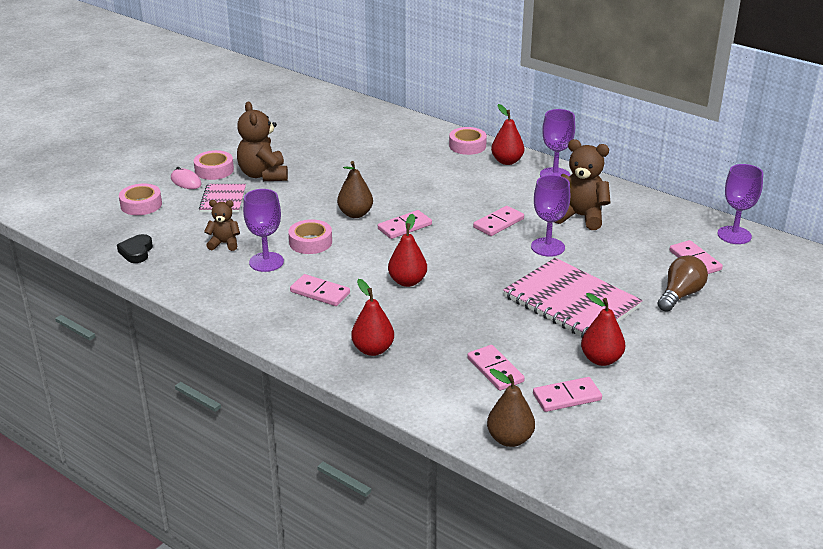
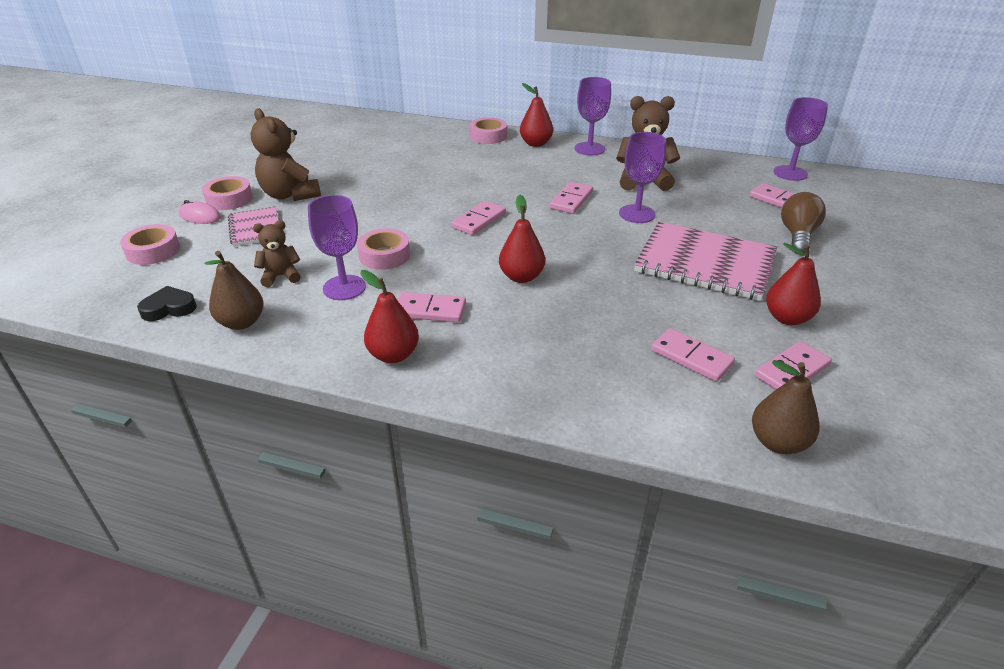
camera: 20 degrees left, 5 degrees up
black heart [117,234,153,263] -> black heart turned 90 degrees clockwise [137,286,197,321]
brown pear [337,161,373,218] -> brown pear moved to [204,251,263,330]
red pear [351,279,394,356] -> red pear moved to [360,270,419,363]

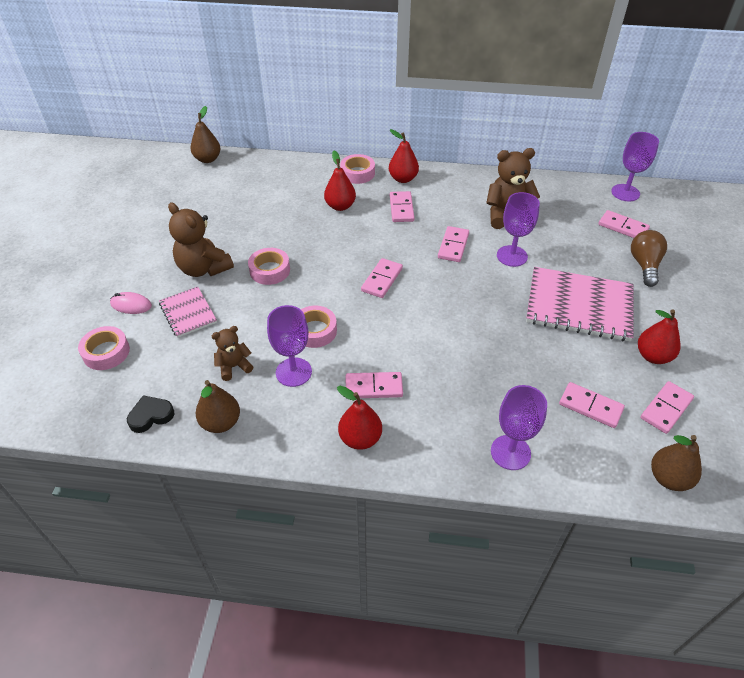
camera: 10 degrees left, 10 degrees up
pink tape [202,176,253,210] -> pink tape moved to [248,248,290,285]
red pear [499,195,545,283] -> red pear moved to [324,150,356,211]
purple goblet [575,77,611,155] -> purple goblet moved to [491,385,547,470]
none -> brown pear [190,106,221,163]
none -> pink domino [390,191,415,222]

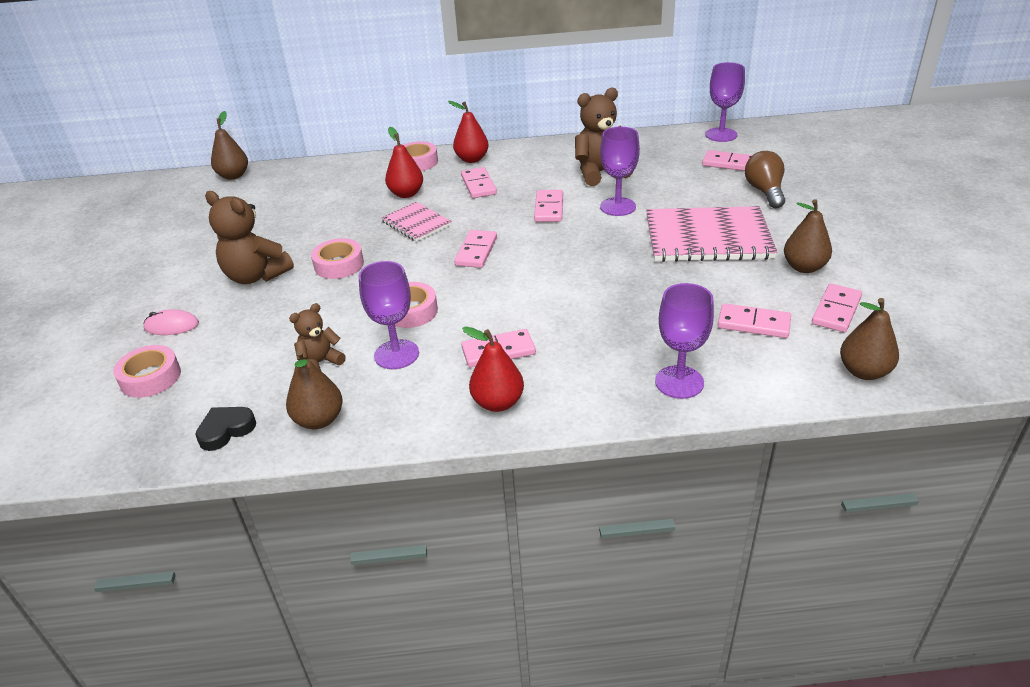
camera: 10 degrees left, 10 degrees down
pink notebook [159,287,217,338] -> pink notebook moved to [381,202,452,242]
red pear [638,309,681,364] -> brown pear [784,199,832,273]

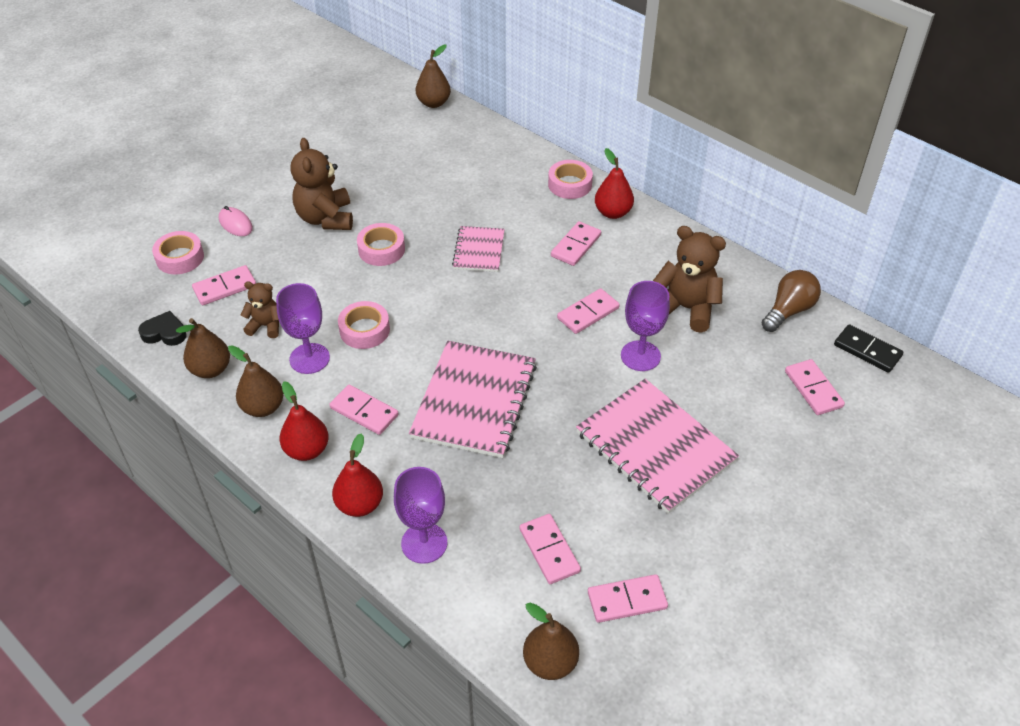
camera: 45 degrees right, 10 degrees up
red pear [385,127,423,198] -> red pear moved to [332,433,383,517]
pink domino [454,230,497,268] -> pink domino moved to [192,265,256,305]
purple goblet [705,62,745,142] -> black domino [834,324,903,373]
brown light bulb [745,151,785,208] -> brown light bulb moved to [762,270,821,332]
brown pear [784,199,832,273] -> brown pear moved to [228,345,284,417]
none -> pink notebook [409,341,537,458]

